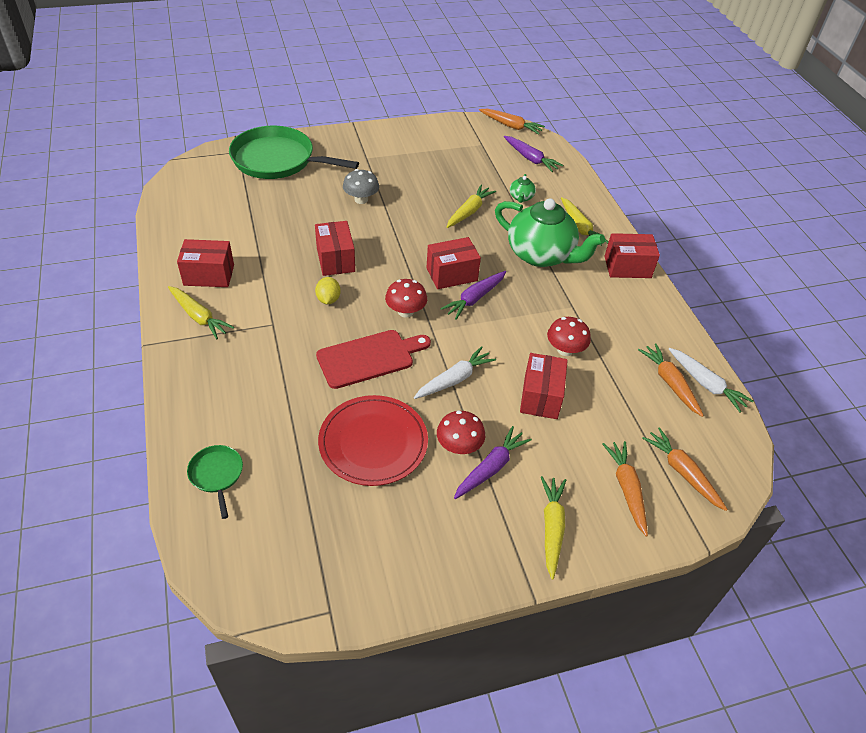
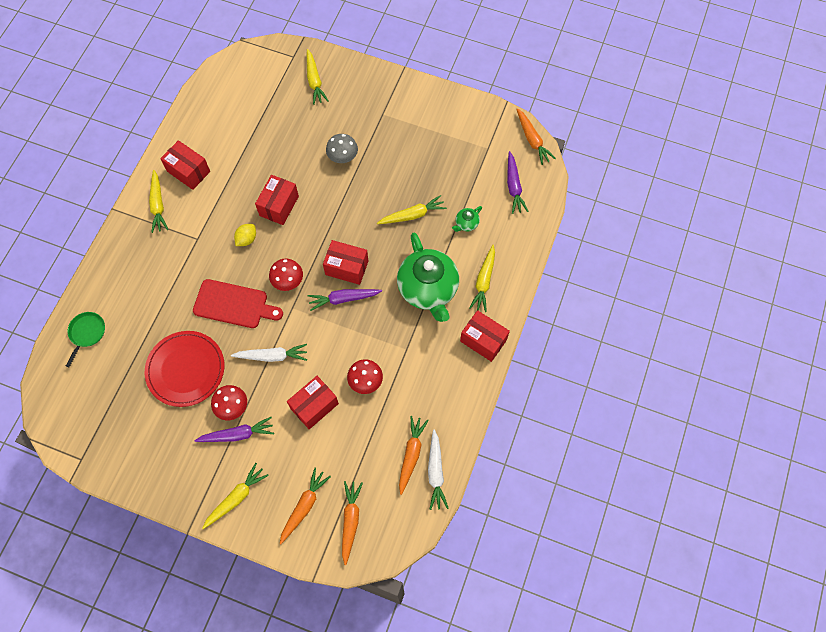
camera: 40 degrees right, 20 degrees up
green pan [229,126,359,179] -> yellow carrot [306,49,328,105]

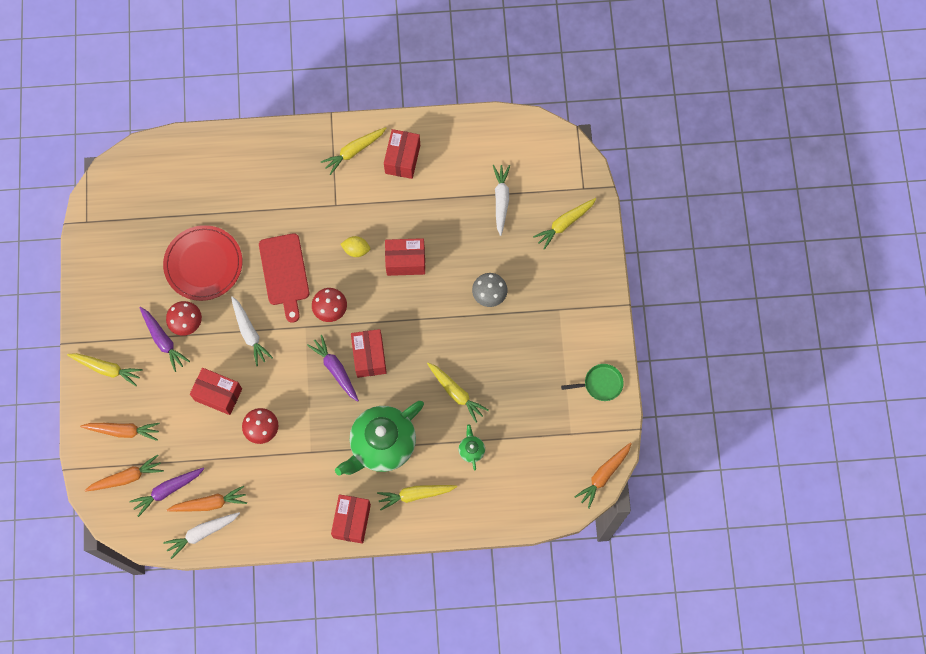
camera: 65 degrees right, 5 degrees up
green pan [66,312,105,367] -> green pan moved to [561,364,624,401]
green teapot [452,206,482,232] -> green teapot turned 60 degrees clockwise [459,424,485,471]
purple carrot [507,151,529,214] -> purple carrot moved to [129,467,204,517]
none -> white carrot [493,165,510,236]

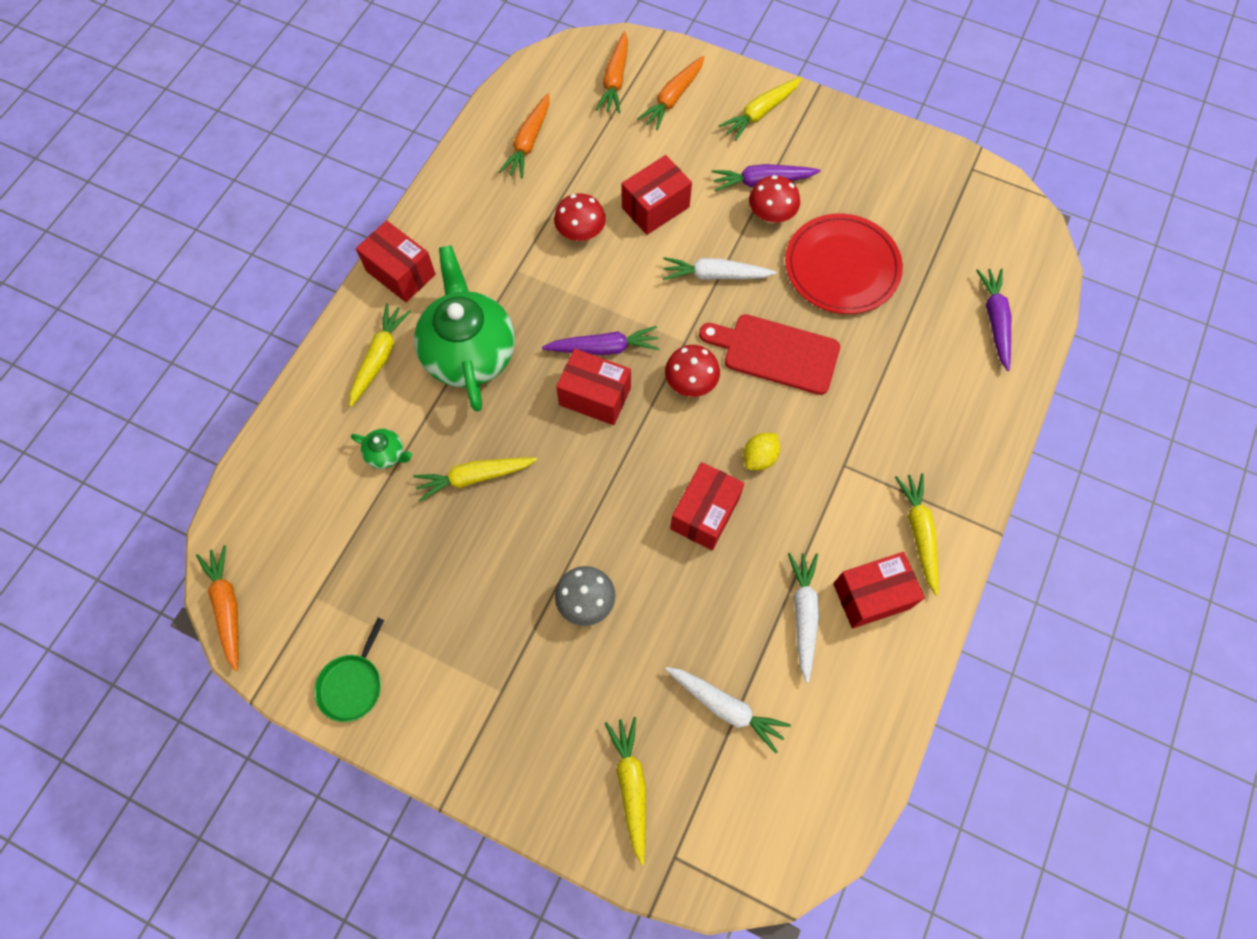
camera: 120 degrees right, 5 degrees down
purple carrot [129,467,204,517] -> purple carrot moved to [976,268,1011,371]
white carrot [163,512,240,559] -> white carrot moved to [788,553,819,683]
red box [384,129,420,179] -> red box turned 60 degrees counterclockwise [833,552,925,629]

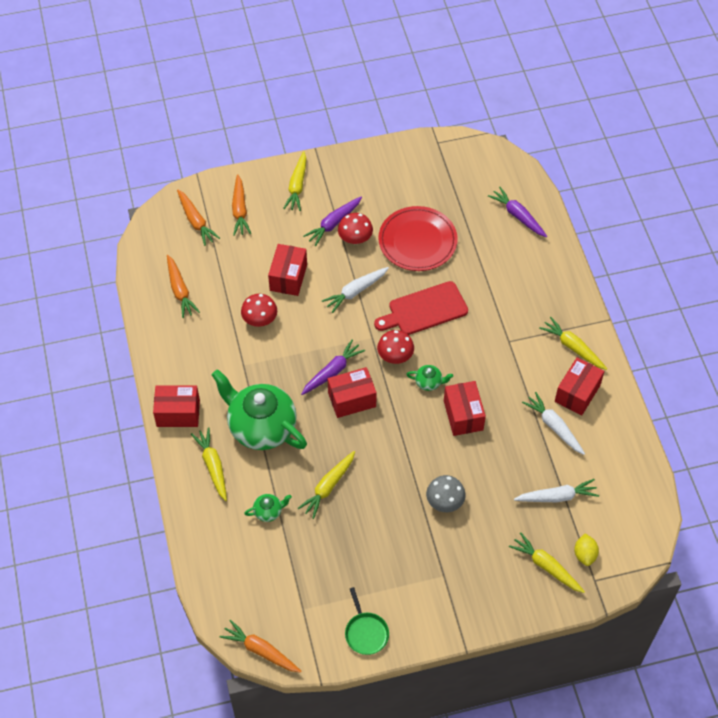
camera: 40 degrees left, 10 degrees down
yellow lemon [743,433,780,470] -> yellow lemon moved to [574,534,599,566]
none -> green teapot [406,365,453,391]

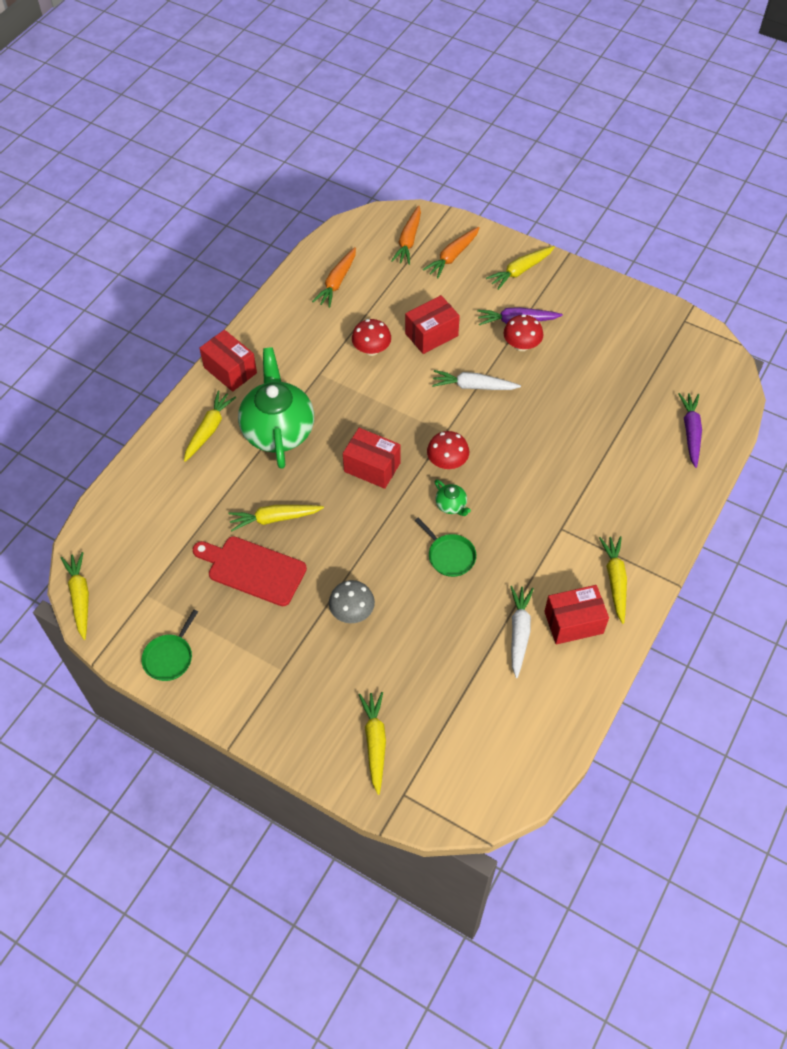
camera: 45 degrees right, 0 degrees up
orange carrot [220,620,302,673] -> yellow carrot [61,552,89,640]
green teapot [244,494,292,522] -> none
purple carrot [301,339,365,395] -> none
red cutting board [374,281,468,335] -> red cutting board moved to [193,536,307,606]
red plate [378,206,458,271] -> none
red box [444,381,486,436] -> green pan [415,518,476,577]
white carrot [514,479,599,502] -> none
yellow lemon [574,534,599,566] -> none

